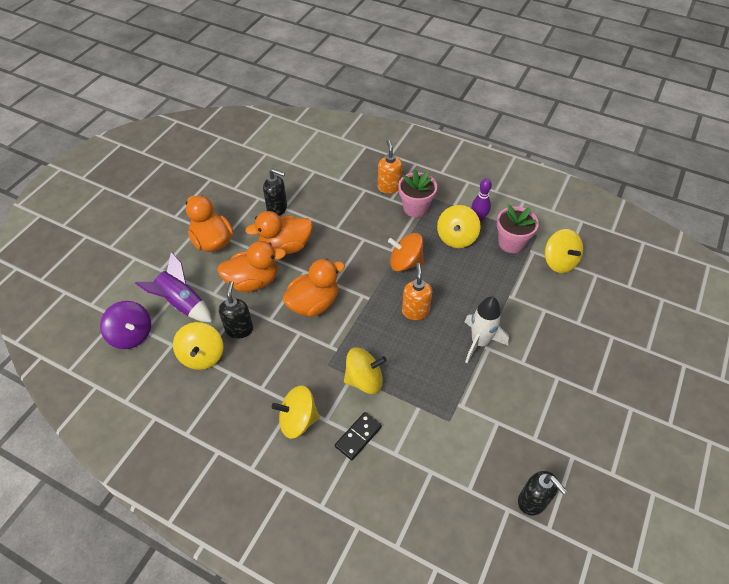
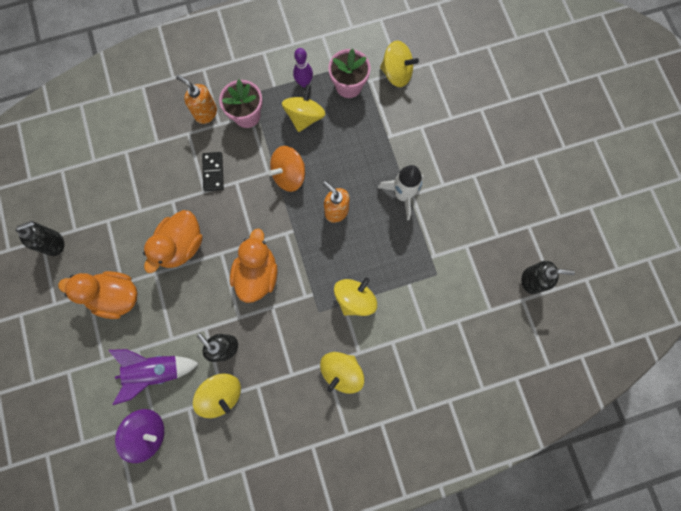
camera: 45 degrees left, 25 degrees up
orange duck [217,241,286,292] -> none
black soap dispenser [263,169,287,216] -> black soap dispenser moved to [16,221,64,256]
black domino [335,412,382,460] -> black domino moved to [202,152,224,191]
yellow spinning top [437,205,481,248] -> yellow spinning top turned 135 degrees counterclockwise [282,85,325,132]

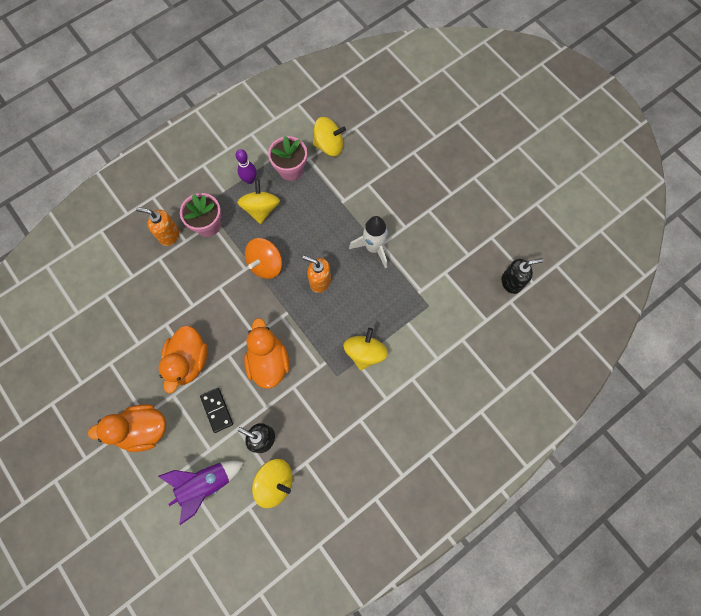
camera: 20 degrees left, 5 degrees down
black soap dispenser [16,221,64,256] -> none
purple spinning top [115,409,164,463] -> none
black domino [202,152,224,191] -> black domino moved to [200,388,233,433]
yellow spinning top [320,352,364,394] -> none

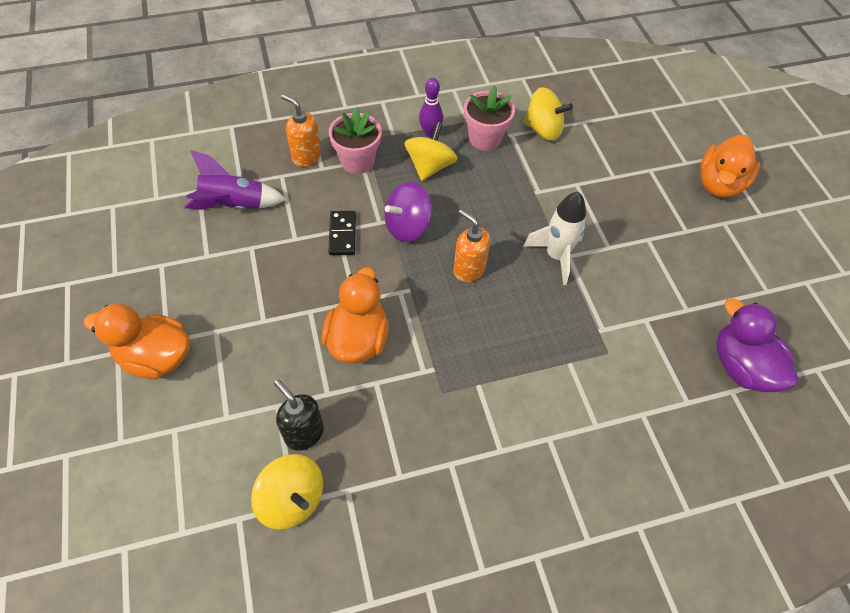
camera: 20 degrees right, 15 degrees down
orange duck [158,325,208,393] -> orange duck moved to [700,135,760,198]
purple rocket [158,461,244,525] -> purple rocket moved to [185,150,286,210]
black domino [200,388,233,433] -> black domino moved to [328,211,356,255]
orange spinning top [245,238,282,279] -> purple spinning top [384,182,432,242]
yellow spinning top [343,328,388,370] -> none
black soap dispenser [502,258,544,294] -> purple duck [716,298,798,392]

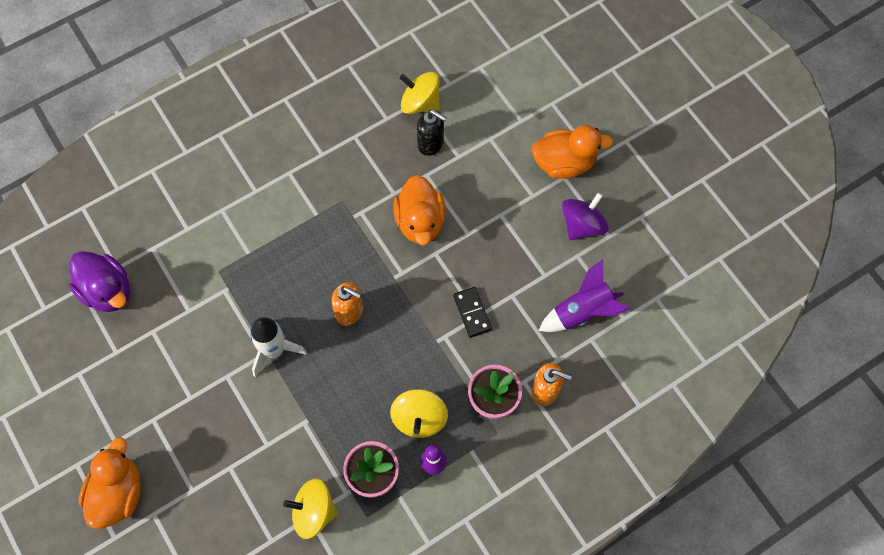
camera: 165 degrees right, 10 degrees up
purple spinning top [384,182,432,242] -> purple spinning top moved to [562,193,609,240]

